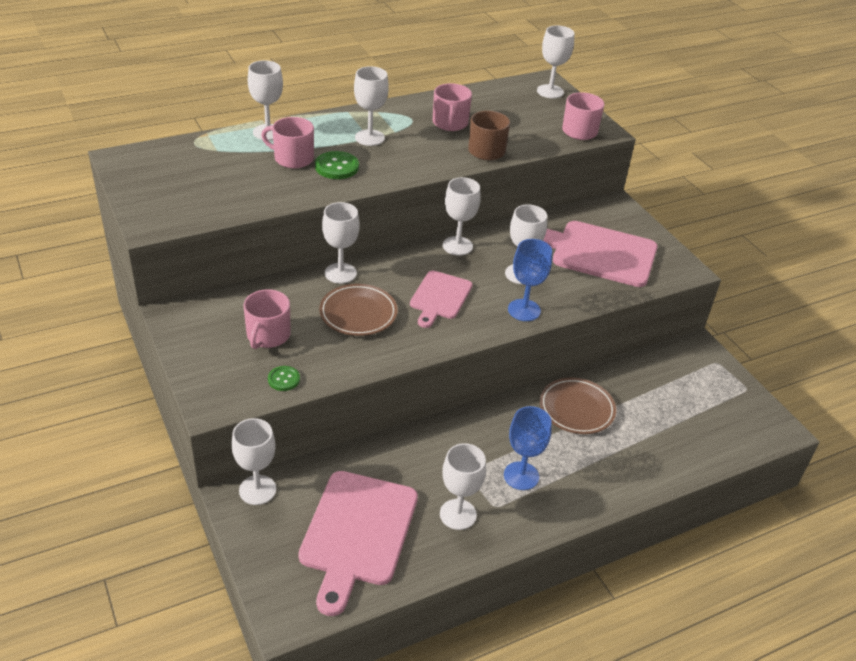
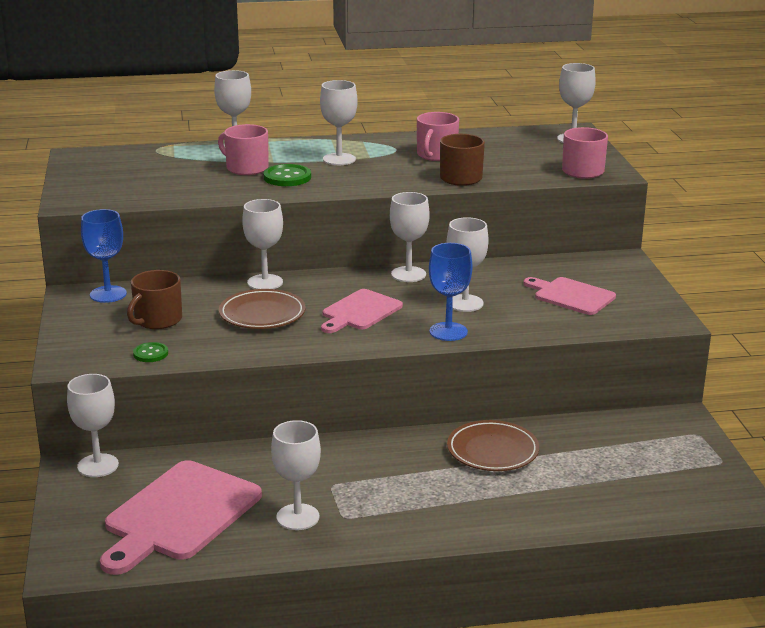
camera: 20 degrees right, 15 degrees down
pink mug [243,289,291,349] -> brown mug [127,270,182,329]
blue goblet [504,406,552,490] -> blue goblet moved to [81,209,127,303]
pink cutting board [543,221,658,287] -> pink cutting board [524,277,616,315], size x0.60

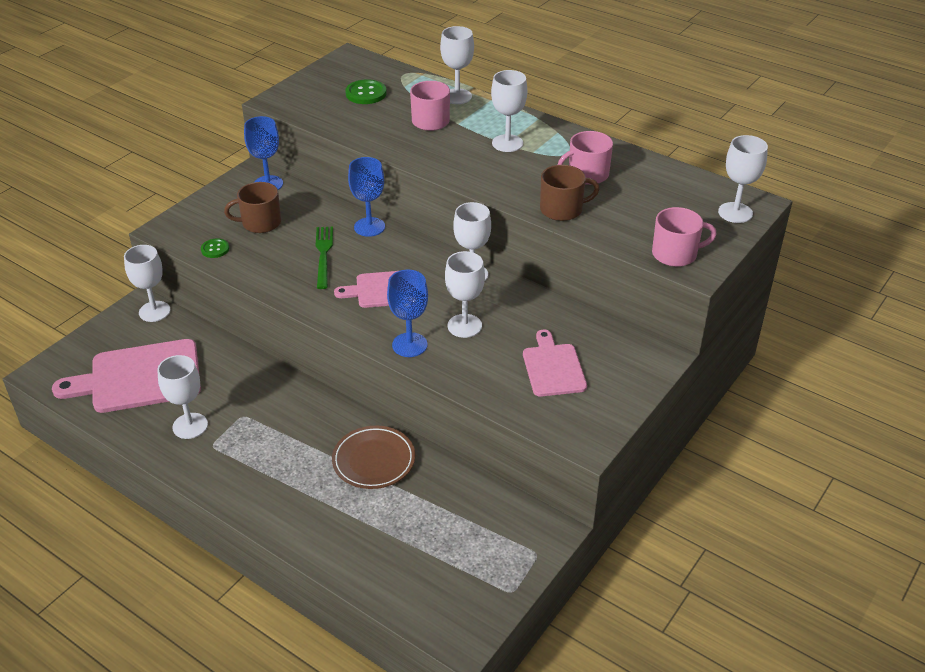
camera: 45 degrees right, 15 degrees up
brown plate [219,289,306,329] -> green fork [316,227,333,289]
white goblet [242,199,283,289] -> blue goblet [348,157,385,237]
green button [264,164,311,186] -> green button moved to [345,79,387,104]

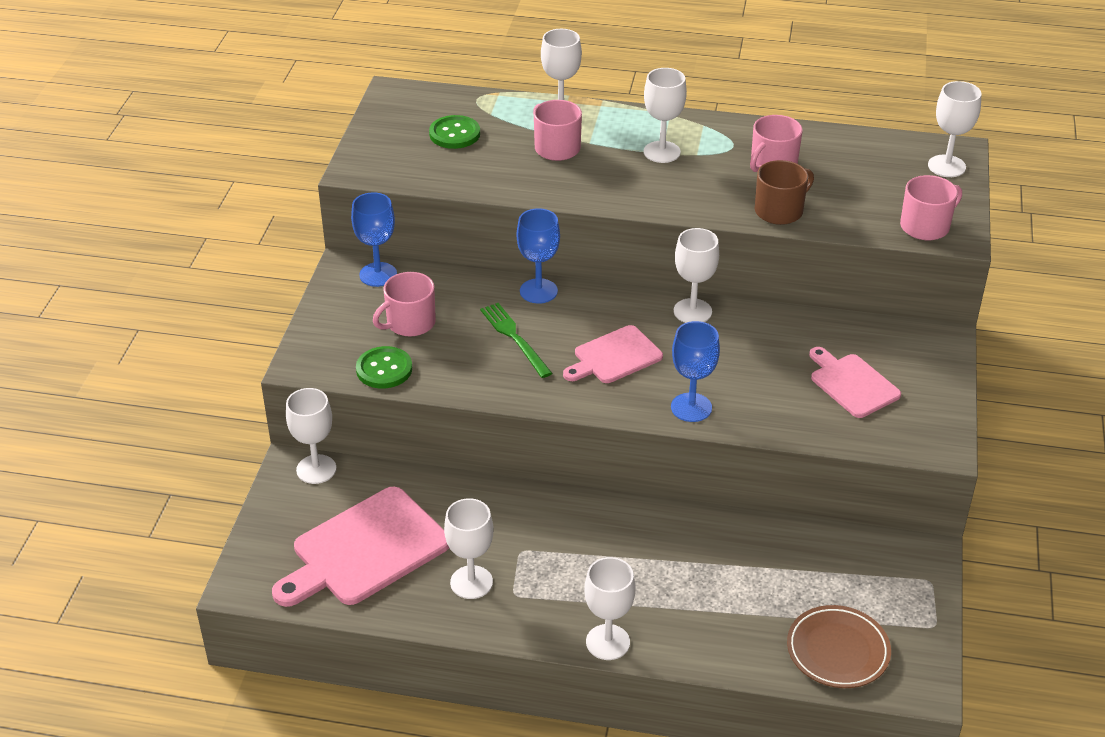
camera: 25 degrees left, 0 degrees up
green button [201,238,229,258] -> green button [356,346,412,388], size x1.60
brown mug [224,182,281,233] -> pink mug [373,272,436,336]
brown plate [332,426,415,489] -> brown plate moved to [787,605,891,688]
white goblet [445,251,485,338] -> white goblet moved to [585,557,635,660]

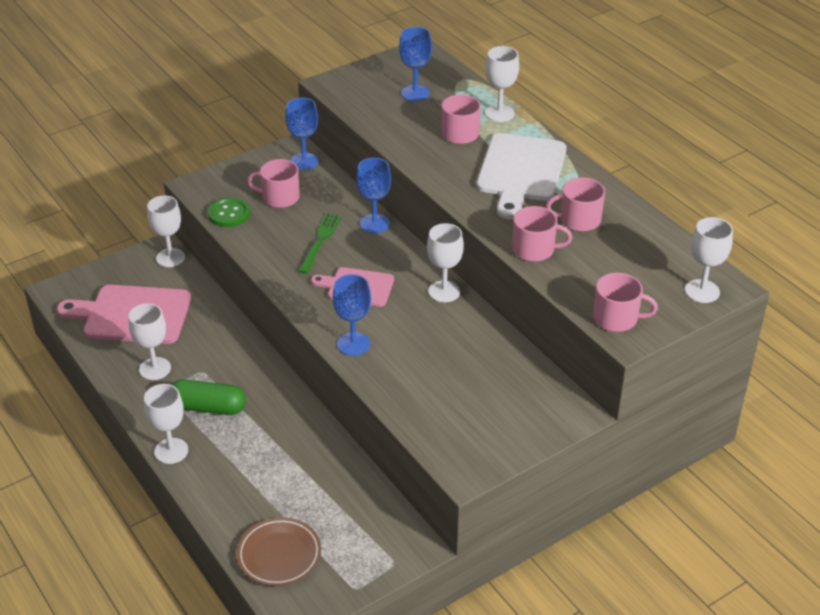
camera: 45 degrees right, 0 degrees up
green button [429,115,480,149] -> blue goblet [399,27,432,101]
white goblet [644,68,687,163] -> white cutting board [477,133,566,219]
brown mug [755,160,814,225] -> pink mug [512,206,572,262]
pink cutting board [809,347,901,418] -> none
none -> green capsule [172,379,246,415]

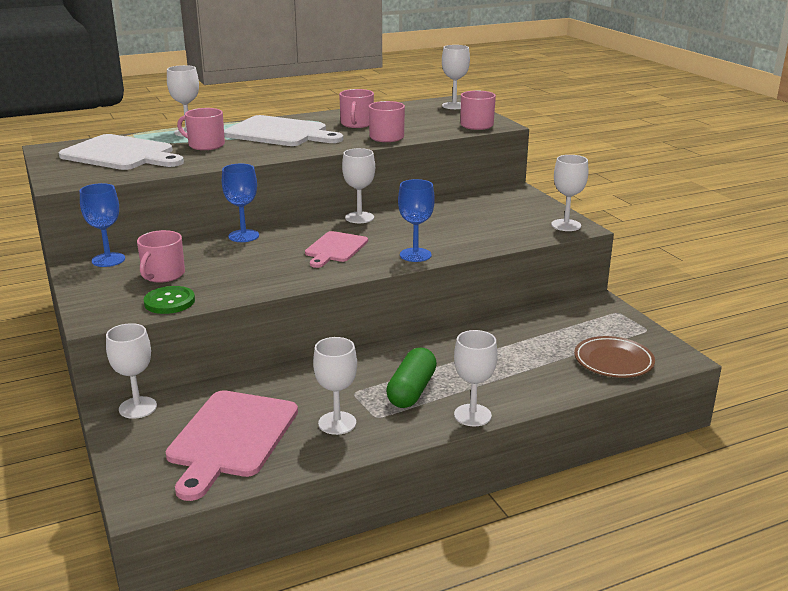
camera: 80 degrees left, 15 degrees down
green fork [299,213,342,274] -> none
blue goblet [399,27,432,101] -> white cutting board [59,134,184,170]
none -> white goblet [551,155,588,231]

